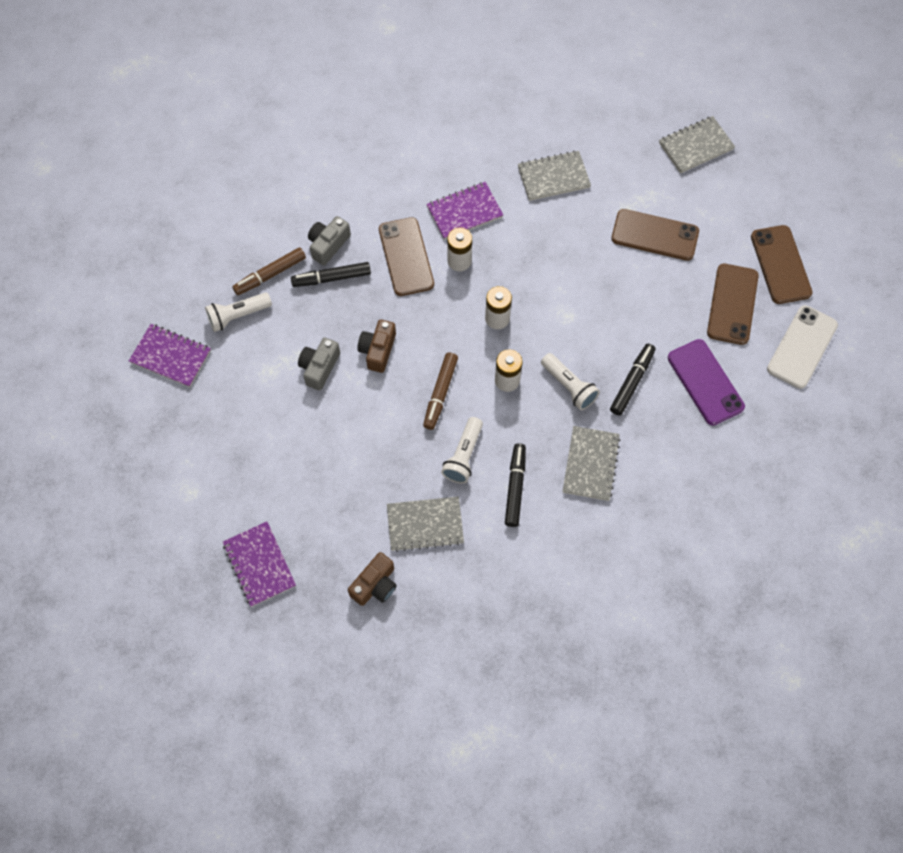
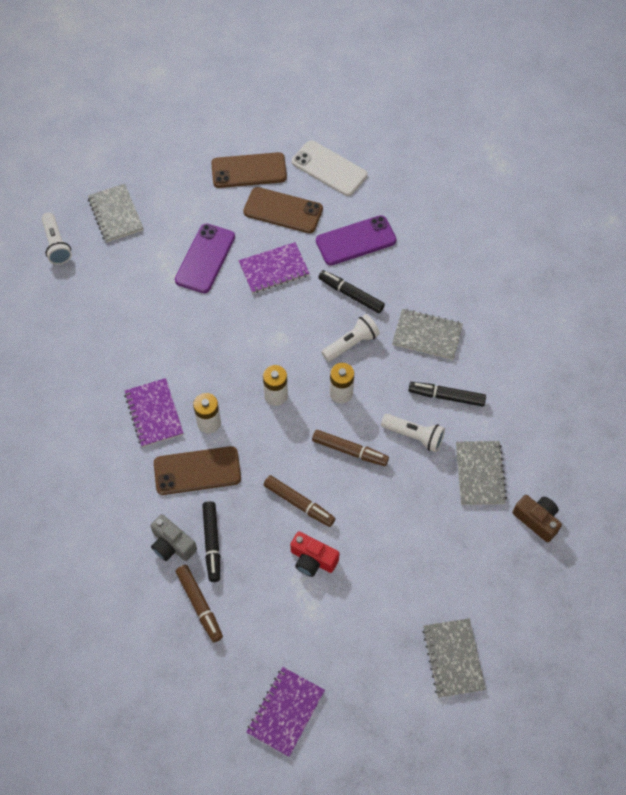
camera: 85 degrees left, 5 degrees down
white flashlight [205,292,272,332] -> white flashlight moved to [41,212,72,265]
purple notebook [223,521,296,607] -> purple notebook moved to [239,242,310,294]
grey camera [298,337,340,391] -> red camera [290,532,340,577]
brown camera [357,320,396,373] -> brown marker [264,475,336,527]
grey notebook [518,151,591,201] -> grey notebook moved to [423,618,486,698]
brown phone [611,209,699,261] -> purple phone [175,223,235,293]

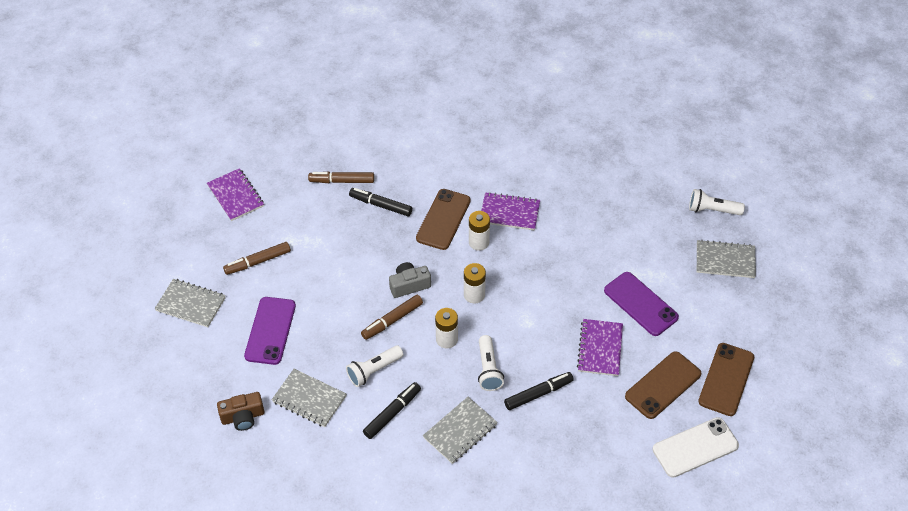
camera: 120 degrees right, 10 degrees down
grey camera [150,514,197,561] -> grey camera moved to [389,262,431,298]
brown marker [264,475,336,527] -> brown marker moved to [223,242,291,275]
red camera [290,532,340,577] -> none
purple phone [316,215,397,265] -> purple phone moved to [244,297,296,365]

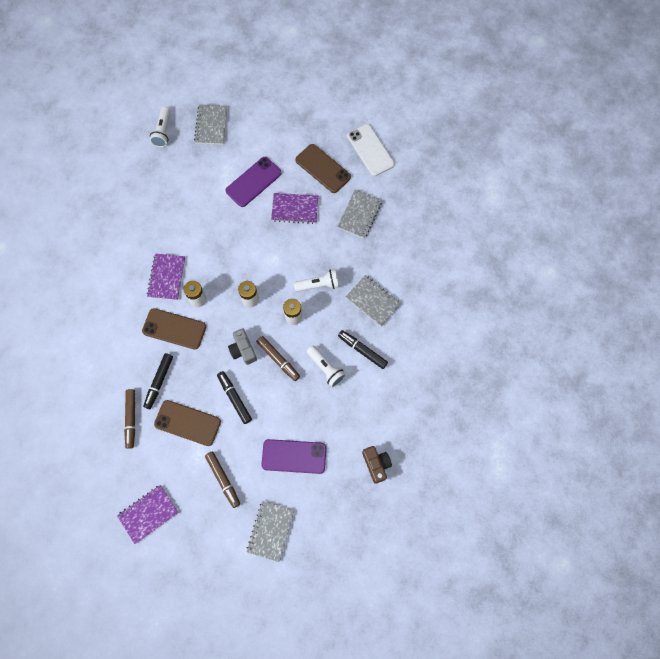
camera: 95 degrees left, 20 degrees up
grey notebook [272,369,346,427] -> grey notebook moved to [337,190,382,239]
black marker [504,372,574,410] -> black marker moved to [217,371,252,424]
brown phone [698,343,754,416] -> brown phone moved to [154,400,221,446]

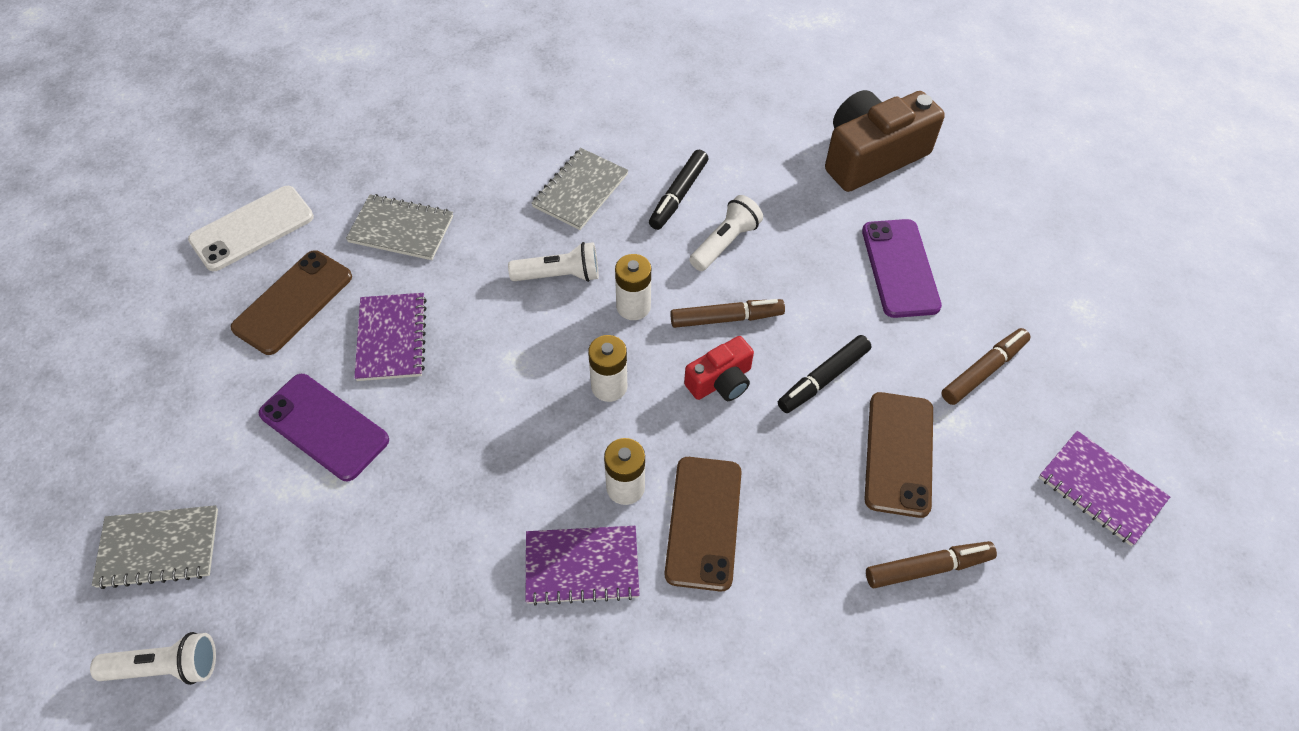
camera: 100 degrees left, 15 degrees down
black marker [143,353,173,409] -> none
grey camera [228,328,257,365] -> red camera [684,336,754,401]
grey notebook [247,501,295,562] -> none
brown marker [256,336,300,381] -> brown marker turned 45 degrees clockwise [670,299,785,328]
white flashlight [294,269,339,292] -> white flashlight turned 105 degrees clockwise [508,242,599,282]
brown camera [362,446,392,484] -> brown camera [825,90,945,192], size x1.87

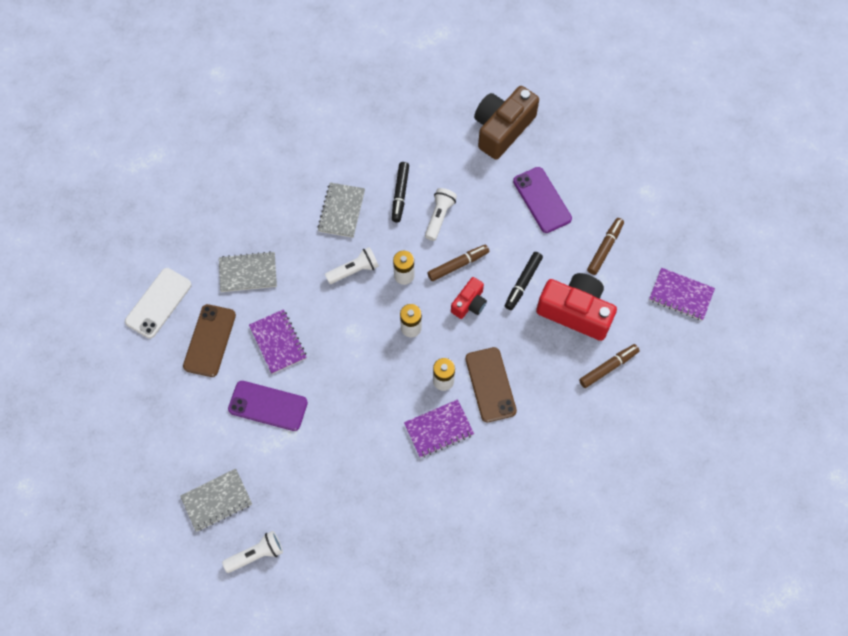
camera: 20 degrees left, 10 degrees up
brown phone [864,392,933,518] -> red camera [536,273,617,341]

